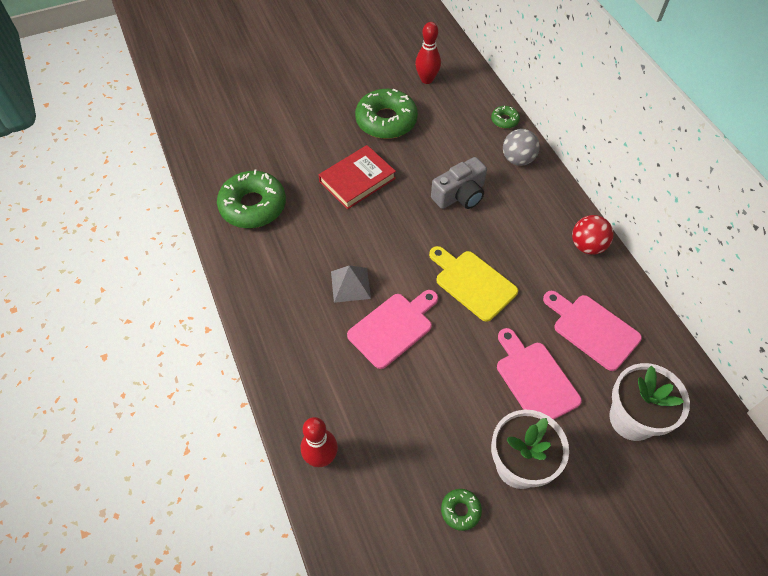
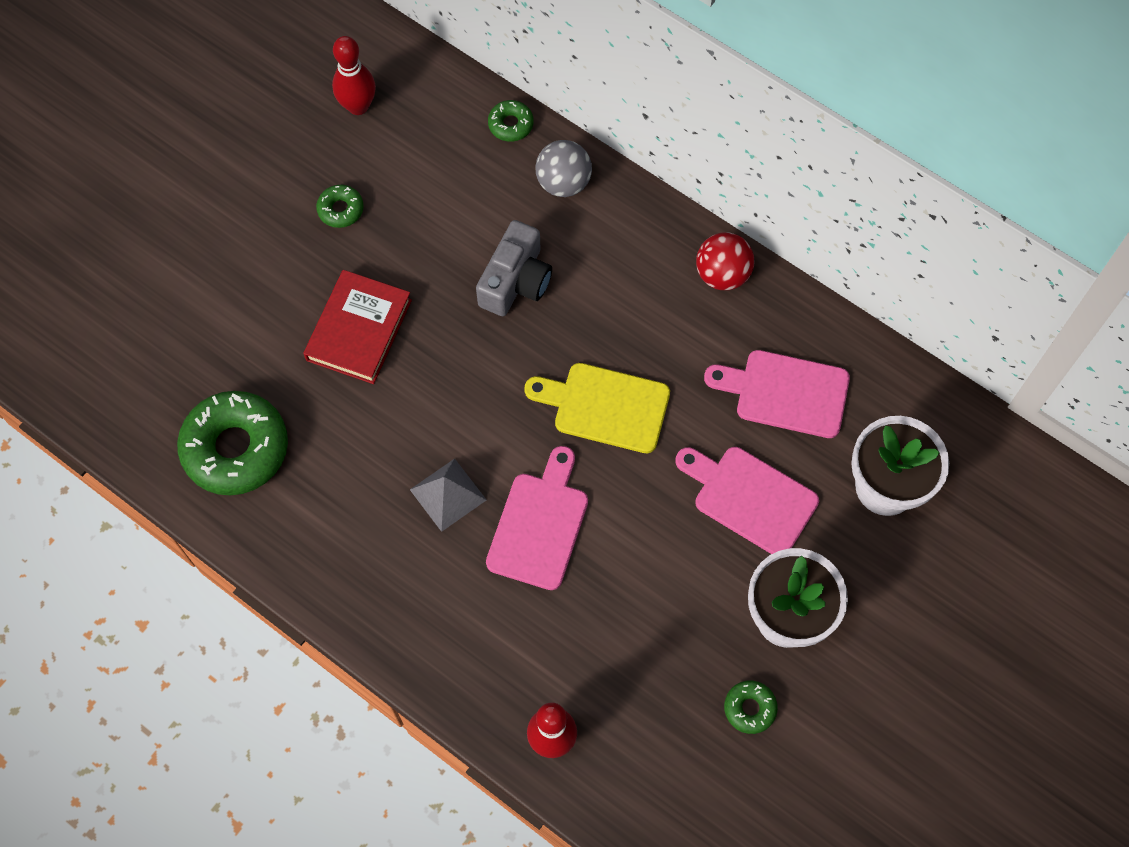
camera: 30 degrees left, 10 degrees up
green donut [355,89,418,139] -> green donut [316,185,364,228], size x0.46

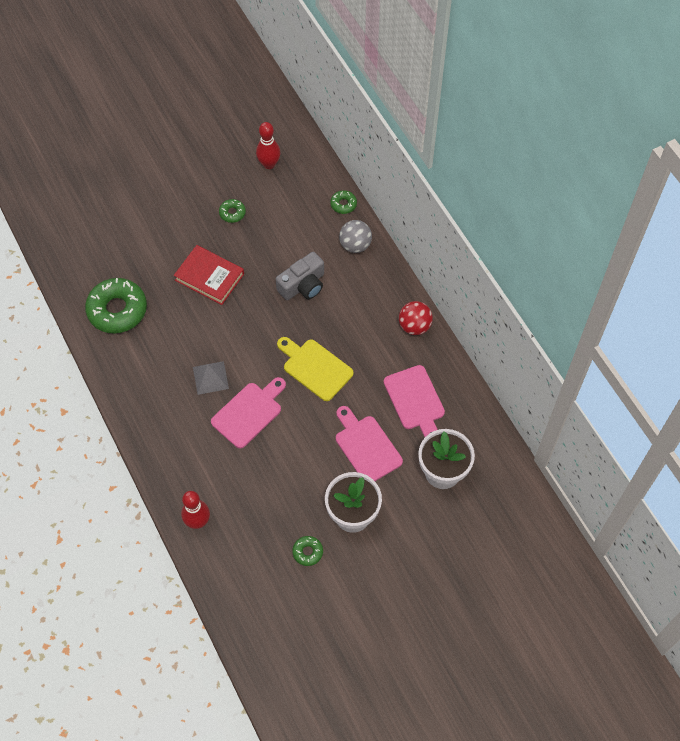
camera: 25 degrees right, 5 degrees down
red book [303,270,412,384] -> red book turned 75 degrees clockwise [174,245,244,305]
pink cutting board [704,350,850,438] -> pink cutting board turned 150 degrees counterclockwise [384,365,445,437]

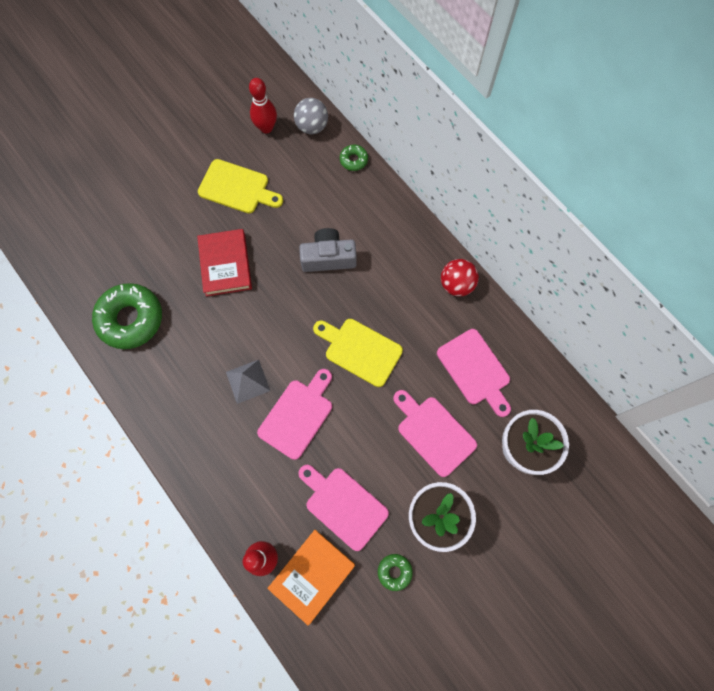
camera: 10 degrees left, 10 degrees up
red book [174,245,244,305] -> red book turned 60 degrees clockwise [197,229,252,297]
green donut [219,199,246,223] -> yellow cutting board [198,159,283,213]
grey camera [276,252,324,300] -> grey camera turned 135 degrees counterclockwise [299,228,357,272]
grey ball [339,220,372,253] -> grey ball moved to [294,98,328,134]
none -> orange book [267,530,355,625]
none -> pink cutting board [298,465,389,551]

